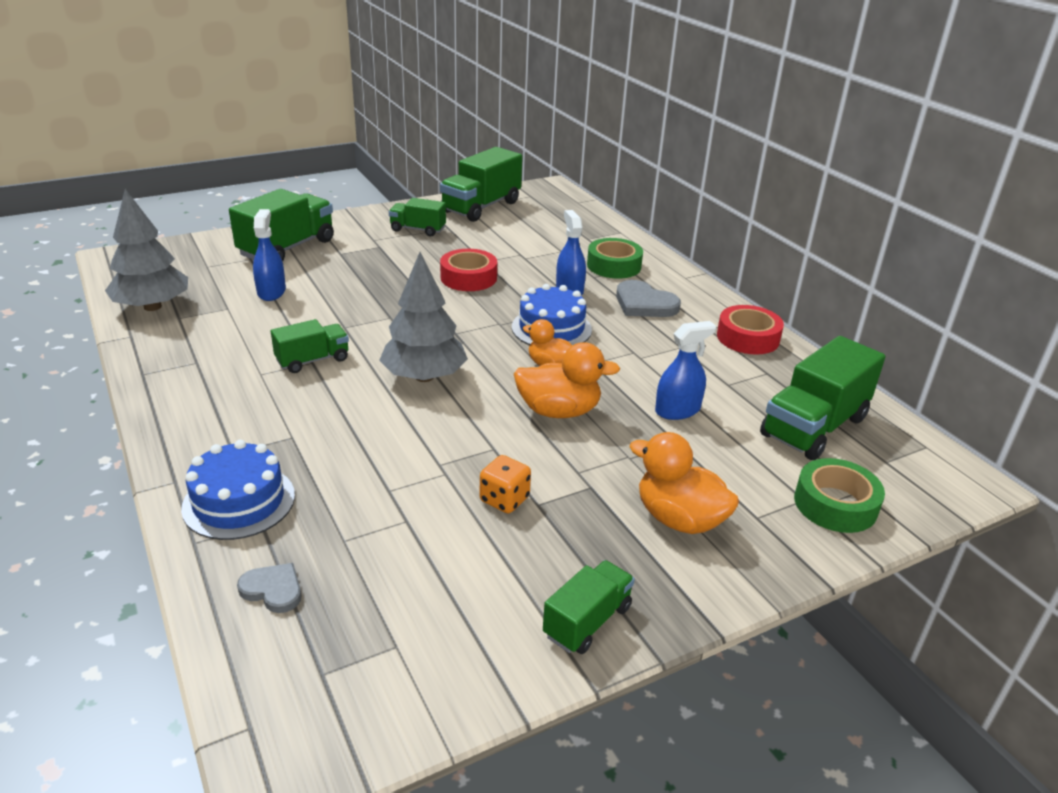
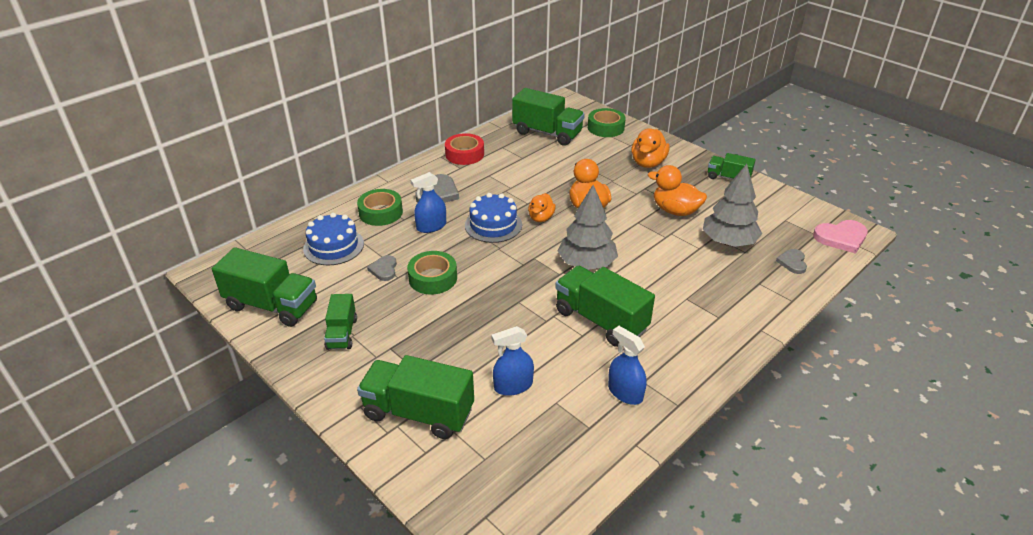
camera: 105 degrees left, 5 degrees up
grey tree [105,189,188,311] -> grey tree moved to [703,164,762,247]
blue cake [181,440,295,540] -> blue cake moved to [303,213,364,265]
green truck [271,319,349,373] -> green truck [555,266,655,347], size x1.74
red tape [440,249,497,291] -> green tape [407,251,457,294]
orange dice [480,455,531,513] -> orange duck [648,165,707,216]
blue spray bottle [655,321,716,420] -> blue spray bottle moved to [608,326,647,405]
none -> grey heart [367,255,397,281]
none -> pink heart [813,220,868,254]

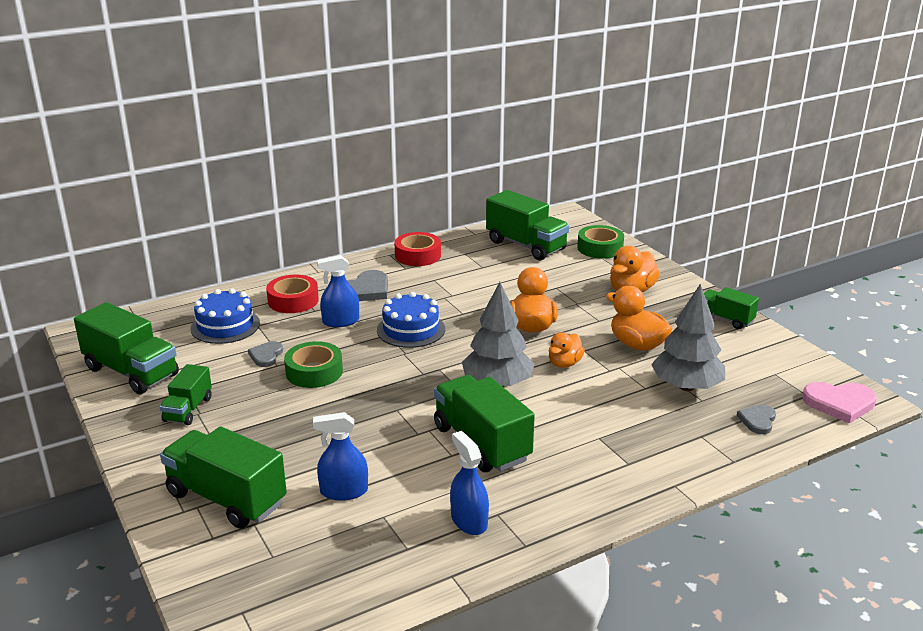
camera: 15 degrees right, 10 degrees down
green tape [357,189,403,226] -> red tape [266,275,319,313]
orange duck [528,193,556,222] -> orange duck moved to [549,332,585,368]

